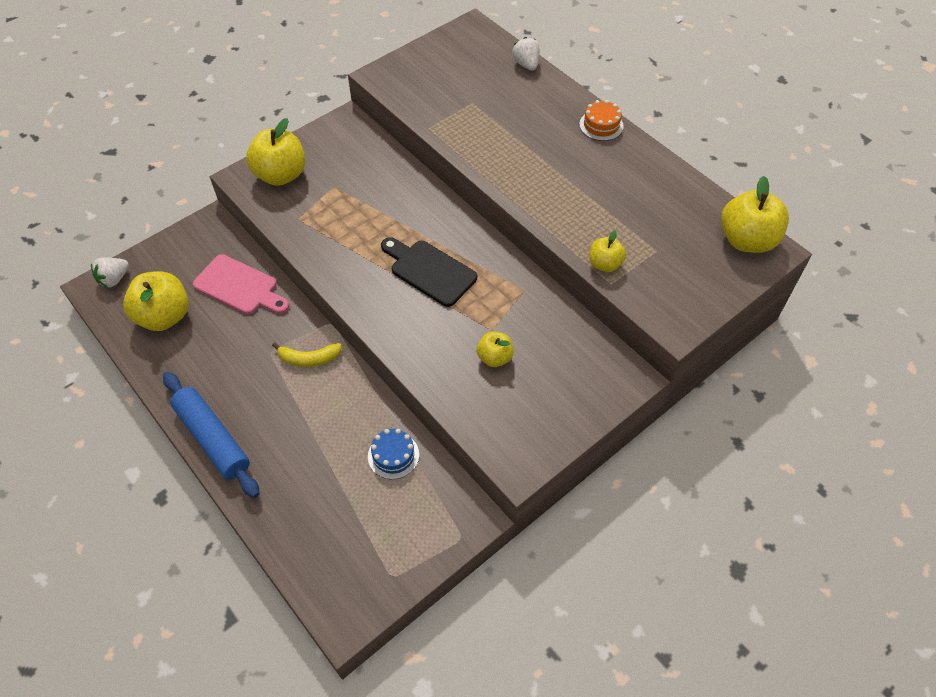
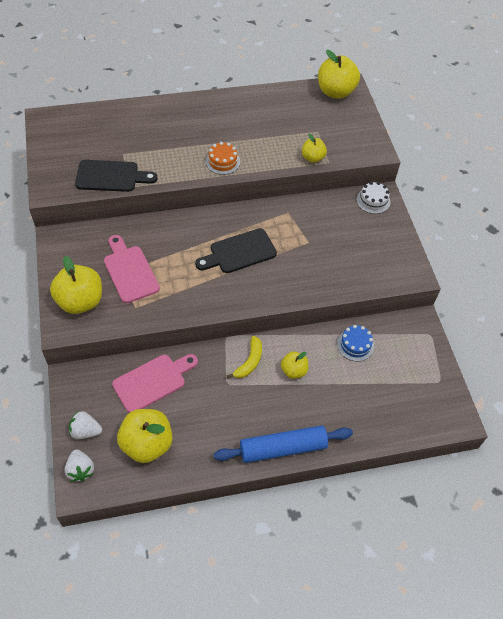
camera: 65 degrees left, 0 degrees up
yellow apple [477,332,513,367] -> yellow apple moved to [281,352,308,379]
white strawberry [512,37,540,71] -> white strawberry moved to [69,411,102,439]
orange cake [579,100,624,141] -> orange cake moved to [206,142,240,175]
none -> black cutting board [75,160,158,192]
none -> pink cutting board [104,235,160,303]
none -> white cake [356,182,390,214]

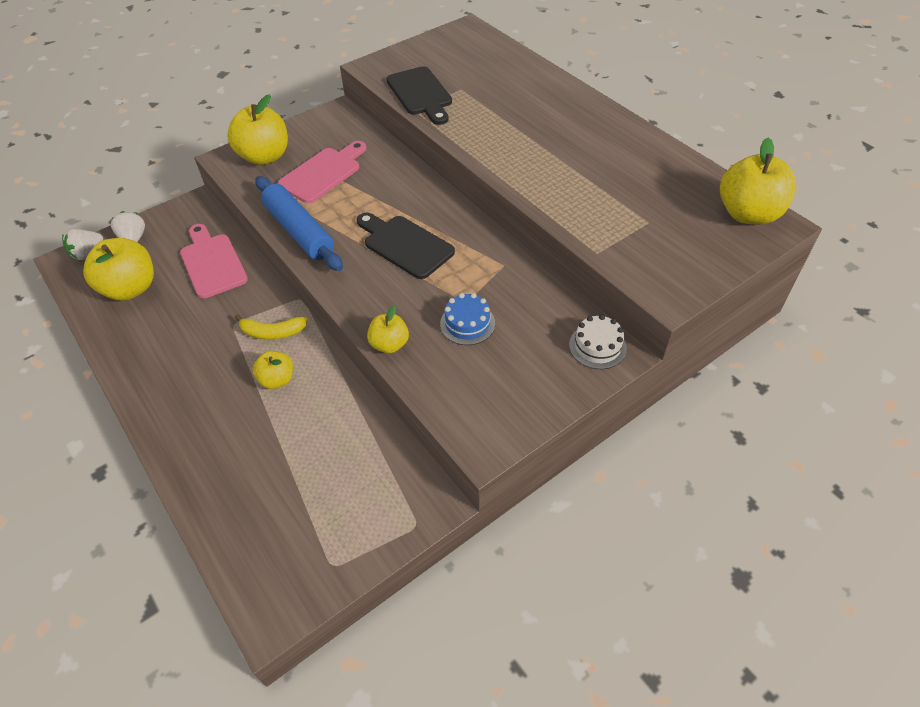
camera: 70 degrees right, 5 degrees down
pink cutting board [112,354,198,413] -> pink cutting board turned 150 degrees counterclockwise [180,224,248,298]
orange cake [206,142,240,175] -> none
blue rolling pin [214,425,353,463] -> blue rolling pin moved to [255,176,343,271]
yellow apple [302,133,327,163] -> yellow apple moved to [367,306,409,353]
blue cake [337,325,374,362] -> blue cake moved to [440,293,495,345]

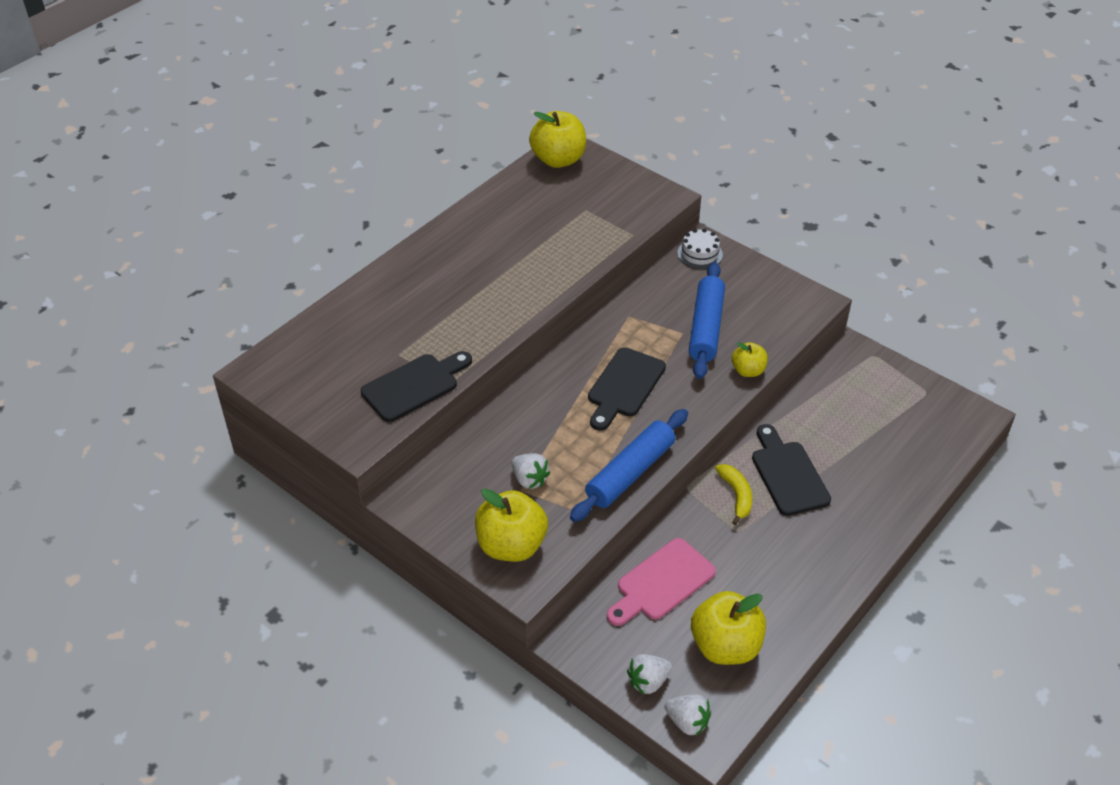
camera: 105 degrees left, 5 degrees down
yellow apple [253,351,293,389] -> black cutting board [752,424,831,516]
pink cutting board [278,141,367,203] -> white strawberry [512,453,551,489]
blue cake [440,293,495,345] -> blue rolling pin [689,262,725,379]

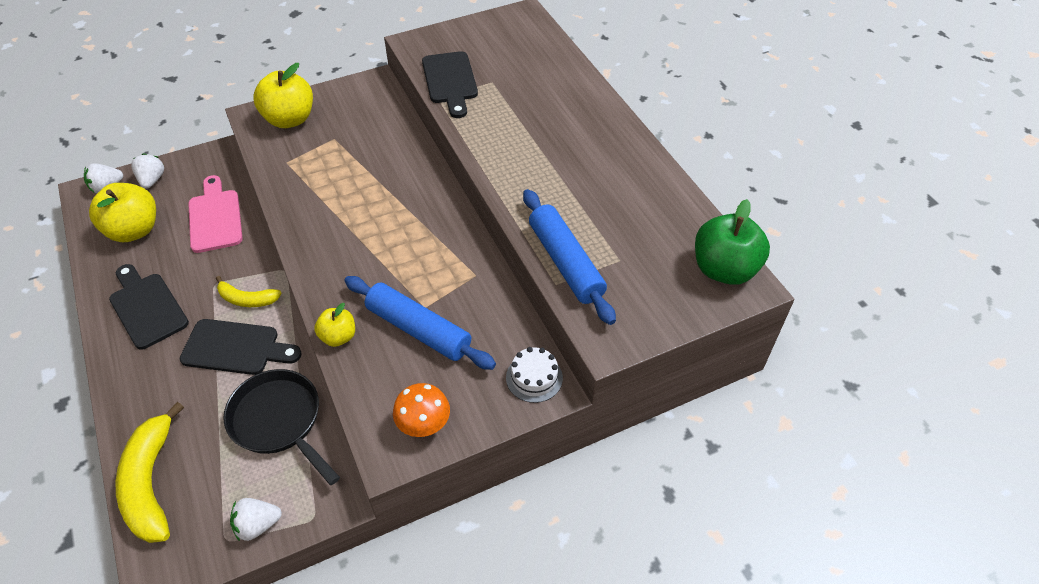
camera: 115 degrees right, 5 degrees up
white strawberry [512,453,551,489] -> white strawberry moved to [230,498,282,541]
yellow apple [529,111,586,168] -> green apple [695,199,770,285]
blue rolling pin [570,409,688,522] -> blue rolling pin moved to [523,189,616,325]
black cutting board [588,347,666,431] -> black cutting board moved to [109,264,189,350]
none -> yellow banana [115,402,184,543]
none -> black pan [223,369,340,485]
none -> orange mushroom [393,383,450,437]

